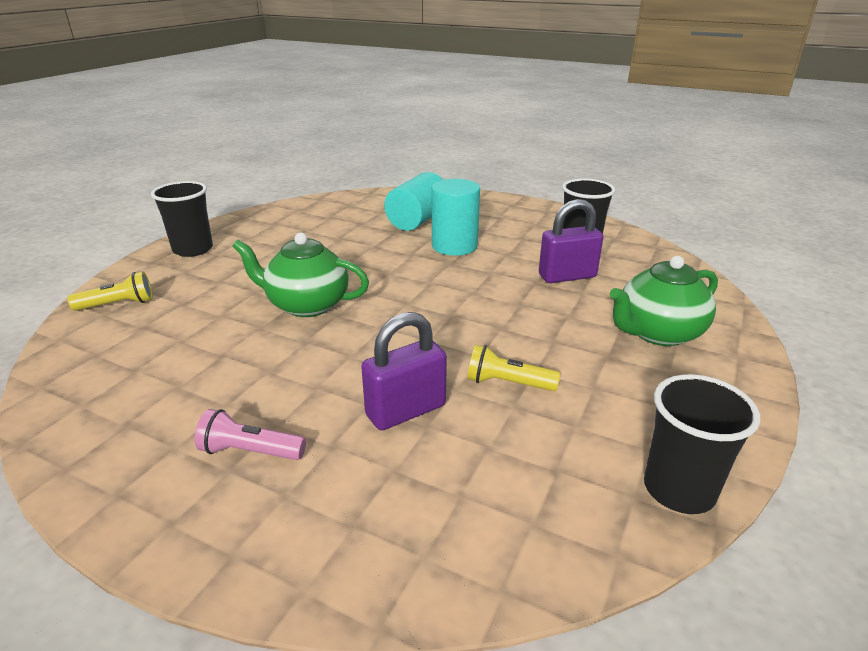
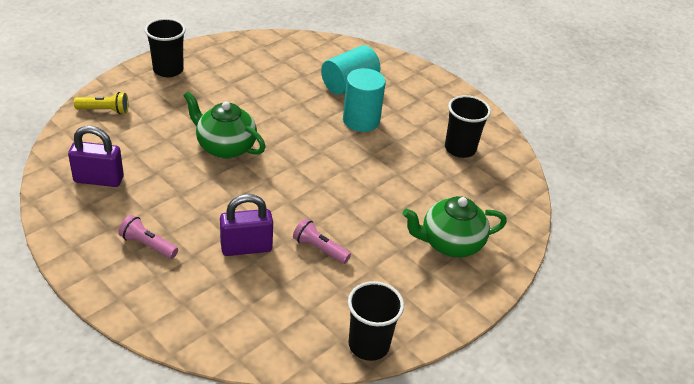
camera: 15 degrees right, 10 degrees up
yellow flashlight [467,345,560,391] -> pink flashlight [293,218,351,264]
purple padlock [539,199,603,283] -> purple padlock moved to [68,126,124,187]

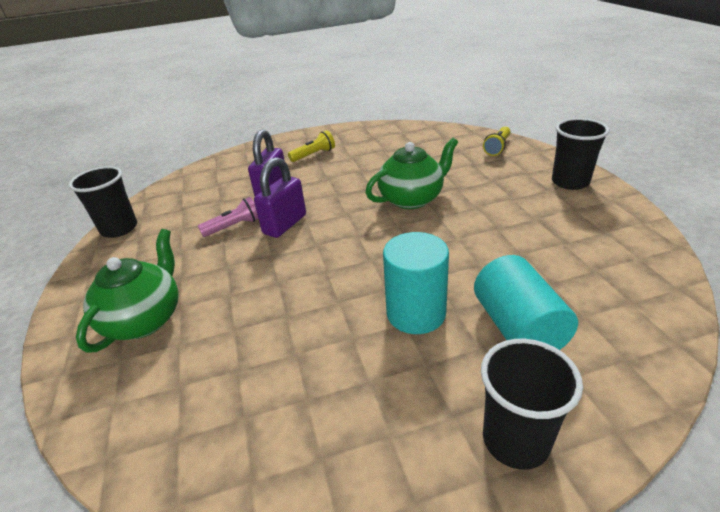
camera: 125 degrees right, 5 degrees down
purple padlock [68,126,124,187] -> purple padlock moved to [254,157,306,238]
pink flashlight [118,215,178,259] -> yellow flashlight [288,130,335,162]
black cup [445,95,491,158] -> black cup moved to [481,339,583,470]

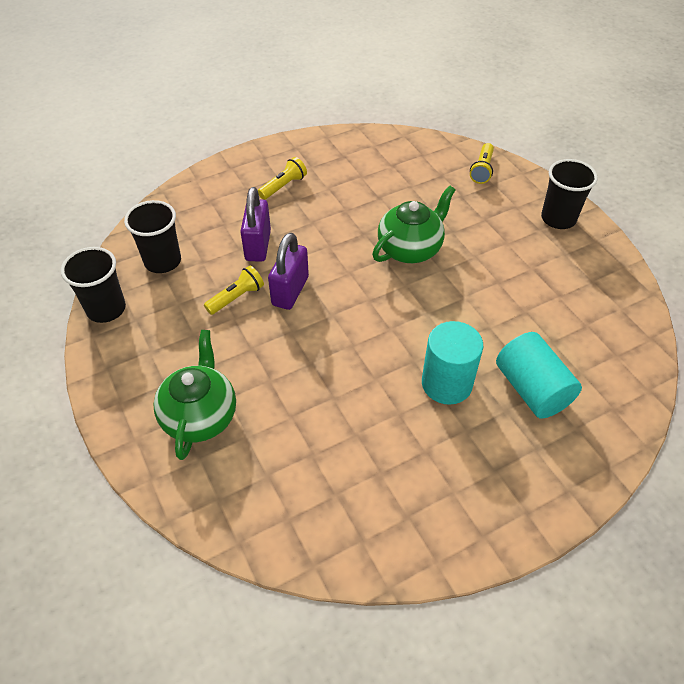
camera: 15 degrees left, 15 degrees up
pink flashlight [198,197,258,237] -> yellow flashlight [204,266,264,315]
black cup [481,339,583,470] -> black cup moved to [124,200,181,273]

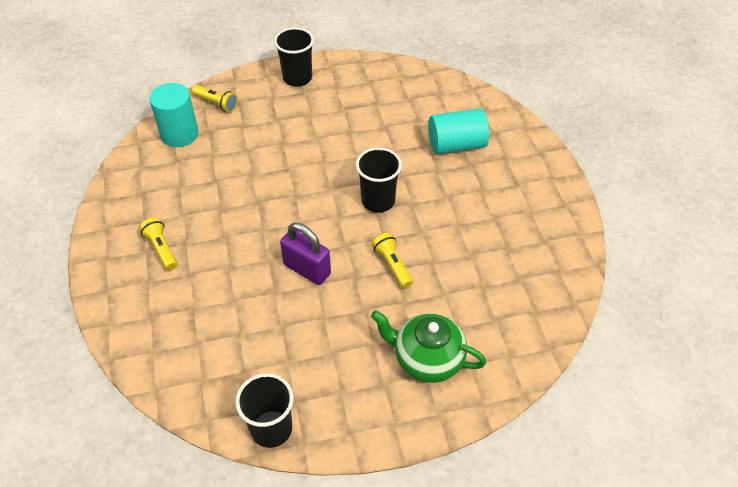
camera: 75 degrees left, 0 degrees up
black cup [124,200,181,273] -> black cup moved to [356,147,402,213]
yellow flashlight [204,266,264,315] -> yellow flashlight moved to [372,233,413,288]
purple padlock [240,187,271,262] -> none
green teapot [372,186,456,263] -> none
turquoise cylinder [422,321,483,405] -> turquoise cylinder moved to [149,83,199,147]

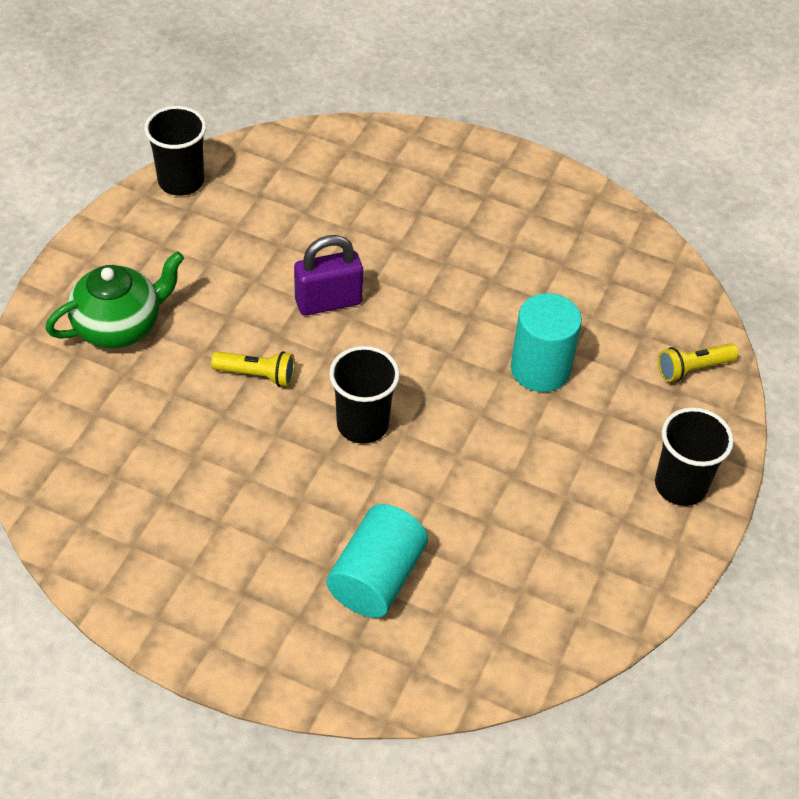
camera: 125 degrees right, 0 degrees up
yellow flashlight [139,217,177,270] -> none
turquoise cylinder [149,83,199,147] -> turquoise cylinder moved to [511,293,582,392]

